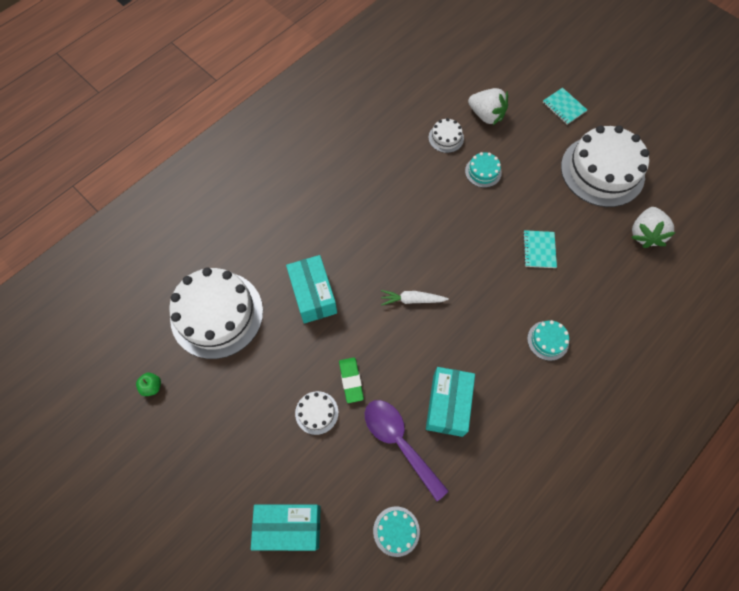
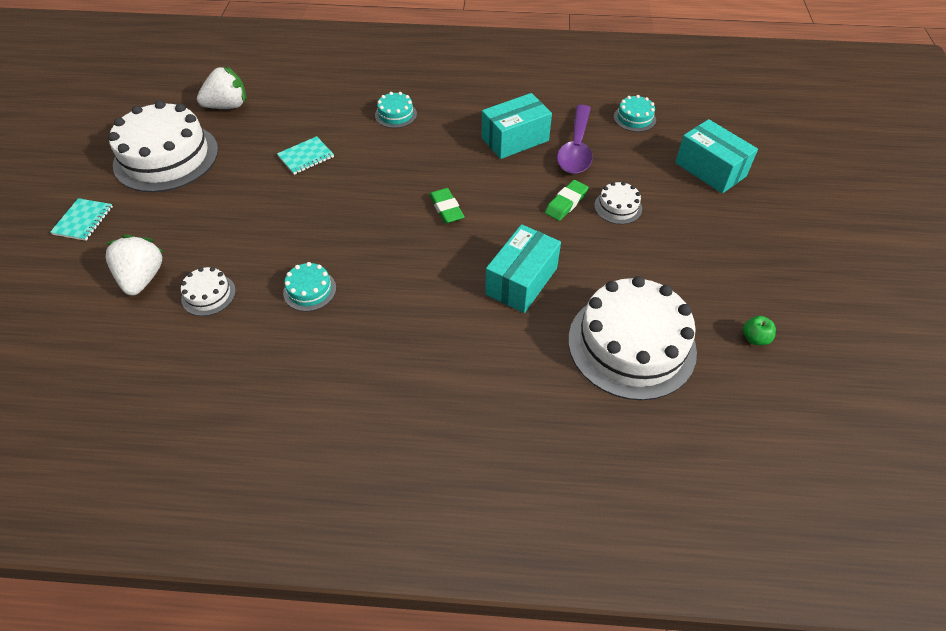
camera: 130 degrees left, 15 degrees down
white carrot [381,290,449,306] -> green eraser [429,188,464,224]
turquoise cake [465,152,502,188] -> turquoise cake moved to [283,262,336,312]

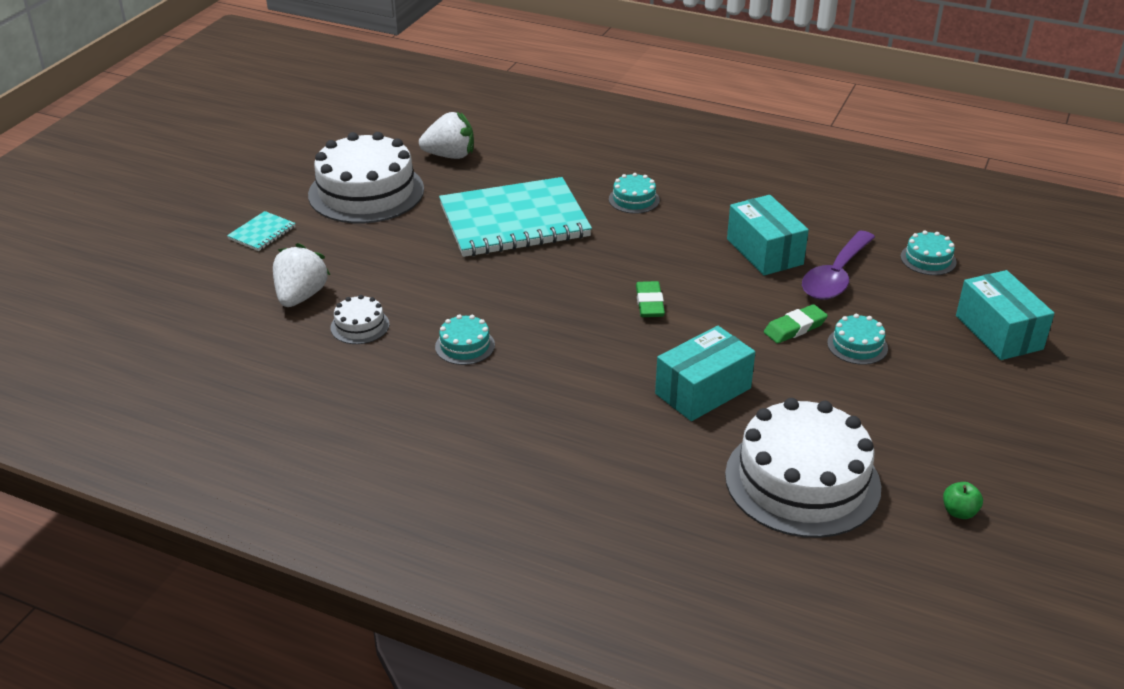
camera: 20 degrees right, 15 degrees down
turquoise notebook [277,136,334,175] -> turquoise notebook [439,177,592,257], size x2.45
turquoise box [482,93,552,159] -> turquoise box turned 75 degrees clockwise [727,195,809,275]
white cake [594,181,642,224] -> turquoise cake [827,314,888,365]

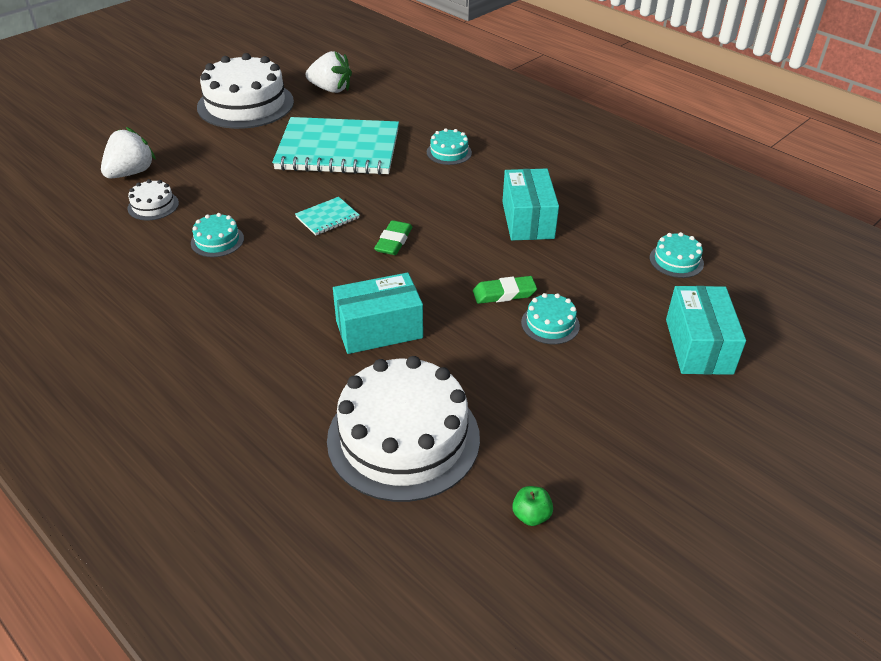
camera: 20 degrees right, 5 degrees up
turquoise notebook [227,211,296,251] -> turquoise notebook moved to [295,197,359,236]
purple spoon [802,231,875,300] -> none

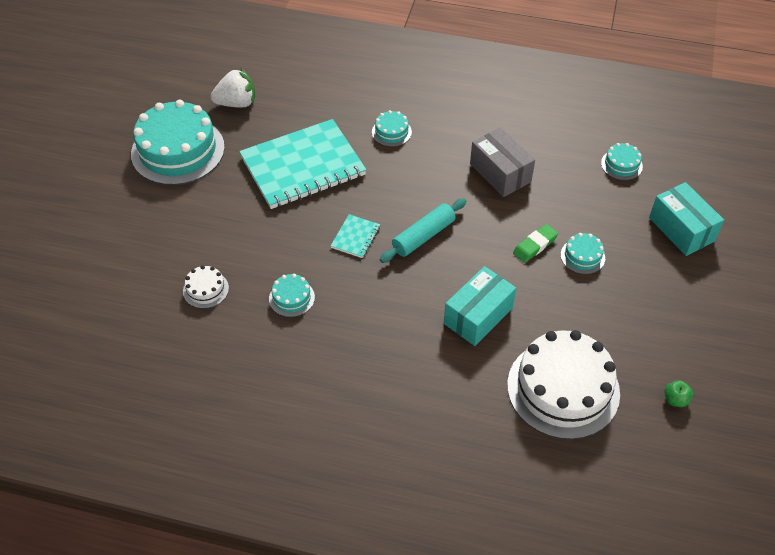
camera: 30 degrees left, 10 degrees up
white strawberry [101,127,156,178] -> none
white cake [197,53,294,129] -> turquoise cake [131,100,225,185]
green eraser [374,220,412,255] -> turquoise rolling pin [380,198,466,263]
turquoise box [502,169,559,240] -> grey box [470,128,535,197]

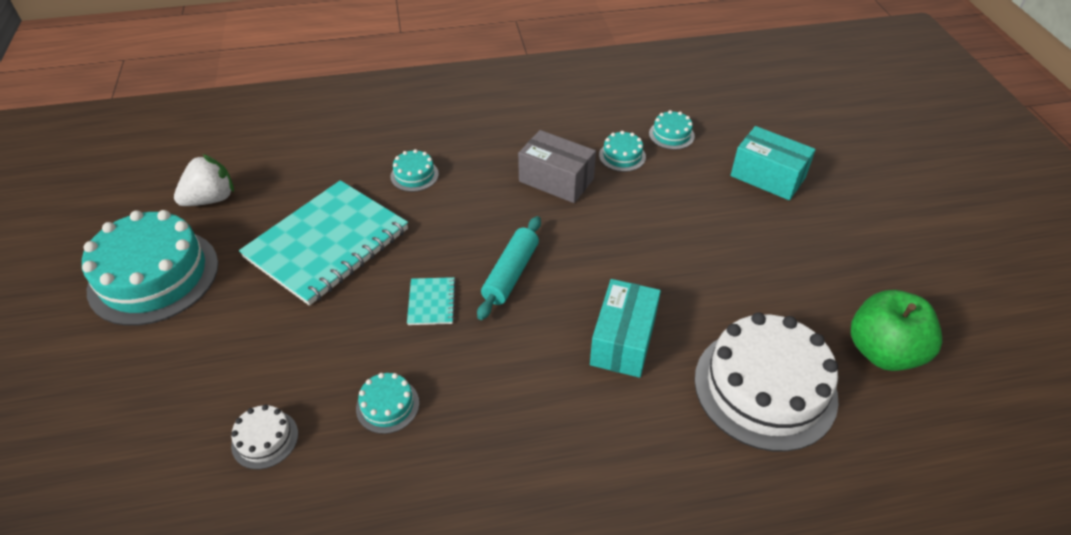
camera: 25 degrees left, 5 degrees down
green eraser [513,224,558,263] -> none
turquoise cake [561,233,605,274] -> turquoise cake moved to [599,131,646,172]
green apple [664,381,693,407] -> green apple [851,290,942,371], size x2.47

